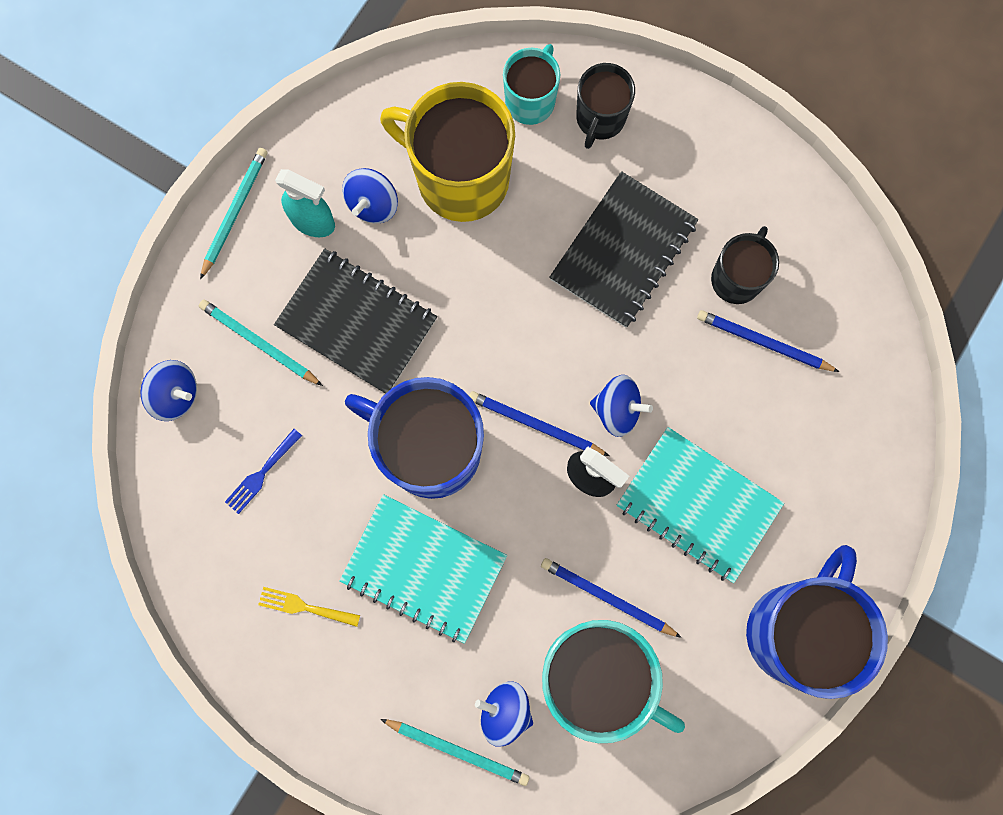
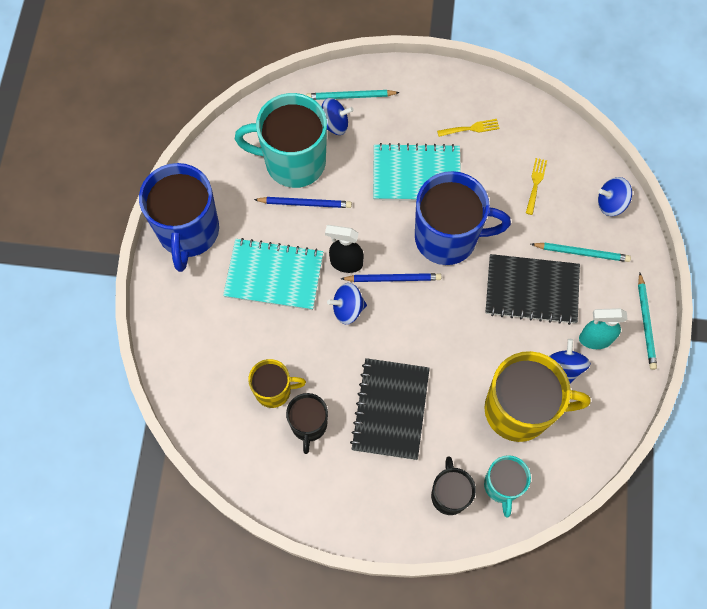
camera: 155 degrees right, 10 degrees down
blue fork [225,429,302,514] -> yellow fork [526,158,547,215]
blue pencil [697,310,839,372] -> yellow mug [248,359,306,408]

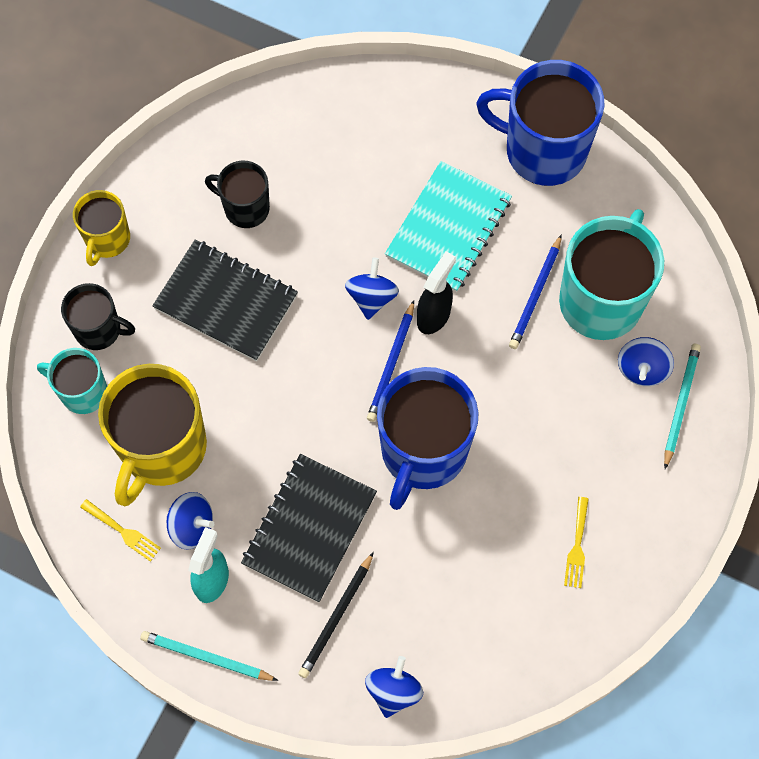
camera: 110 degrees right, 0 degrees up
yellow mug [248,359,306,408] -> yellow mug moved to [73,190,130,266]
turquoise notebook [373,143,461,201] -> none
yellow fork [526,158,547,215] -> yellow fork moved to [80,499,161,562]
turquoise pencil [531,242,631,262] -> black pencil [298,552,374,678]

